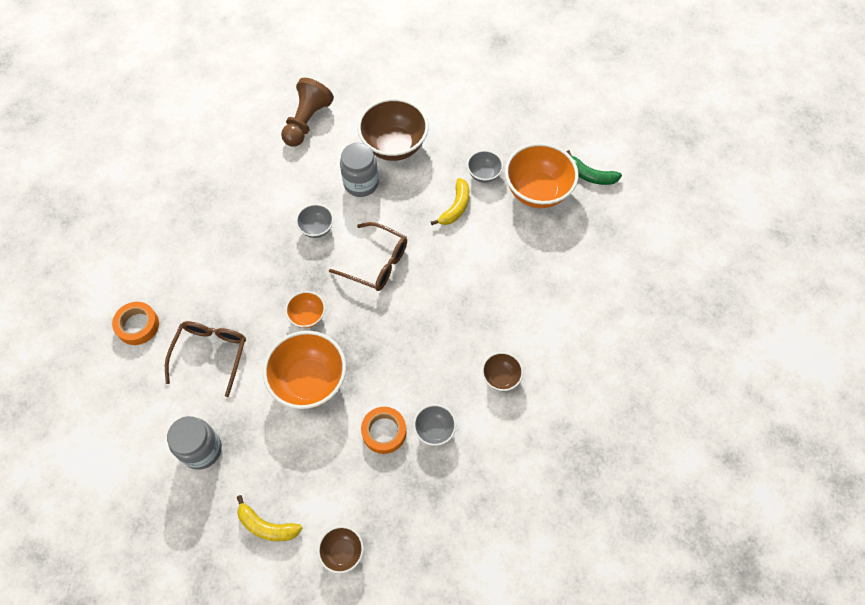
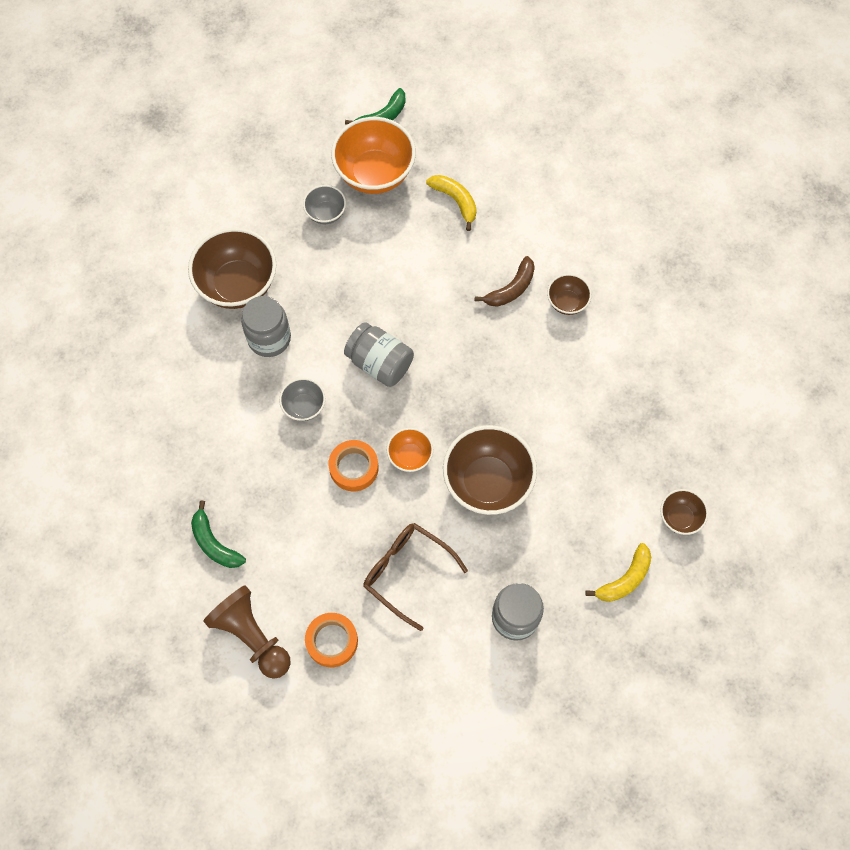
camera: 65 degrees left, 5 degrees up
orange bowl [263,331,346,409] -> brown bowl [443,425,537,515]
brown pawn [281,78,334,147] -> brown pawn moved to [203,585,291,679]
brown glasses [329,222,407,291] -> grey jar [344,322,414,387]
orange tape [361,407,406,454] -> orange tape moved to [328,440,378,491]
grey bowl [413,404,456,446] -> none
yellow banana [431,178,469,225] -> yellow banana moved to [426,175,477,231]
none -> green banana [191,501,246,568]
none -> brown banana [475,256,535,307]

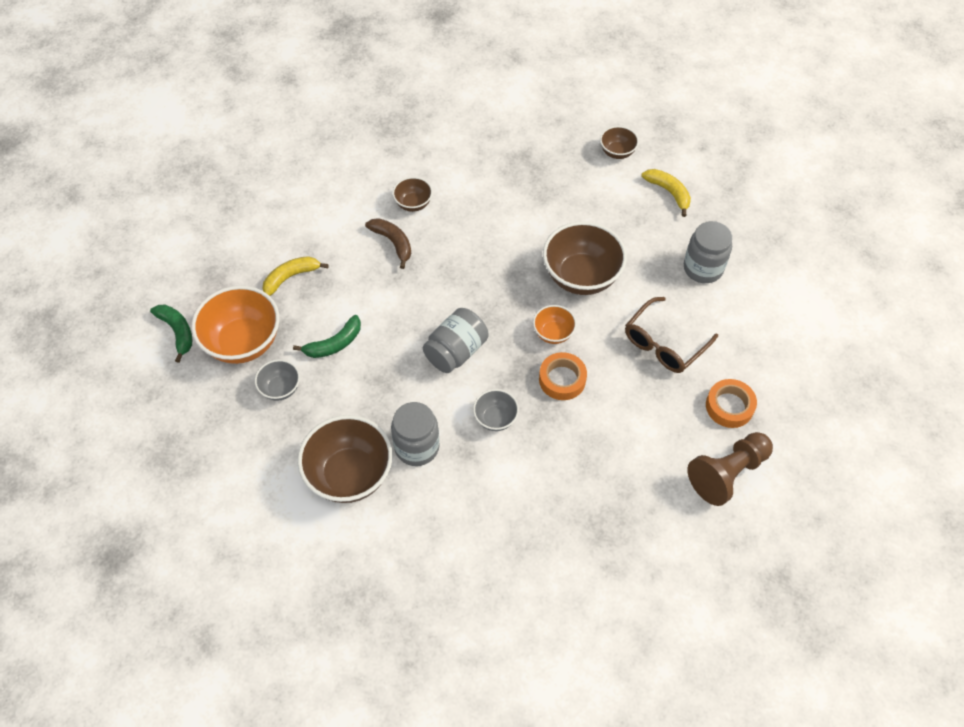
camera: 85 degrees left, 10 degrees down
green banana [191,501,246,568] -> green banana moved to [293,315,361,358]

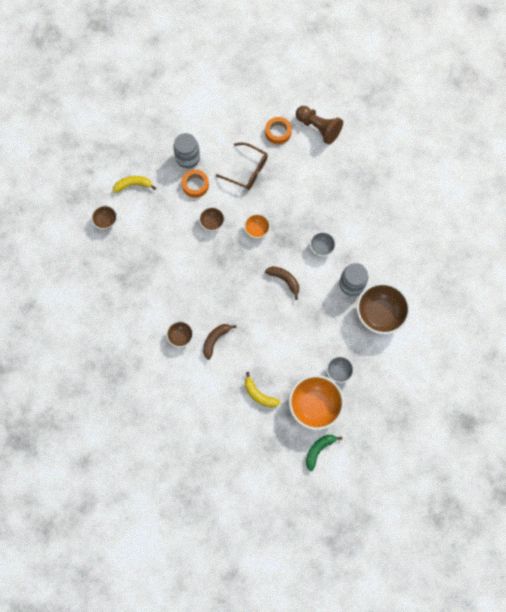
camera: 105 degrees left, 15 degrees up
green banana [293,315,361,358] -> none
grey jar [423,308,489,373] -> brown banana [265,266,299,300]
orange tape [539,352,587,400] -> orange tape moved to [182,170,209,198]
brown bowl [543,221,627,295] -> brown bowl [199,207,225,231], size x0.51
yellow banana [642,169,691,217] -> yellow banana turned 45 degrees clockwise [113,176,156,193]

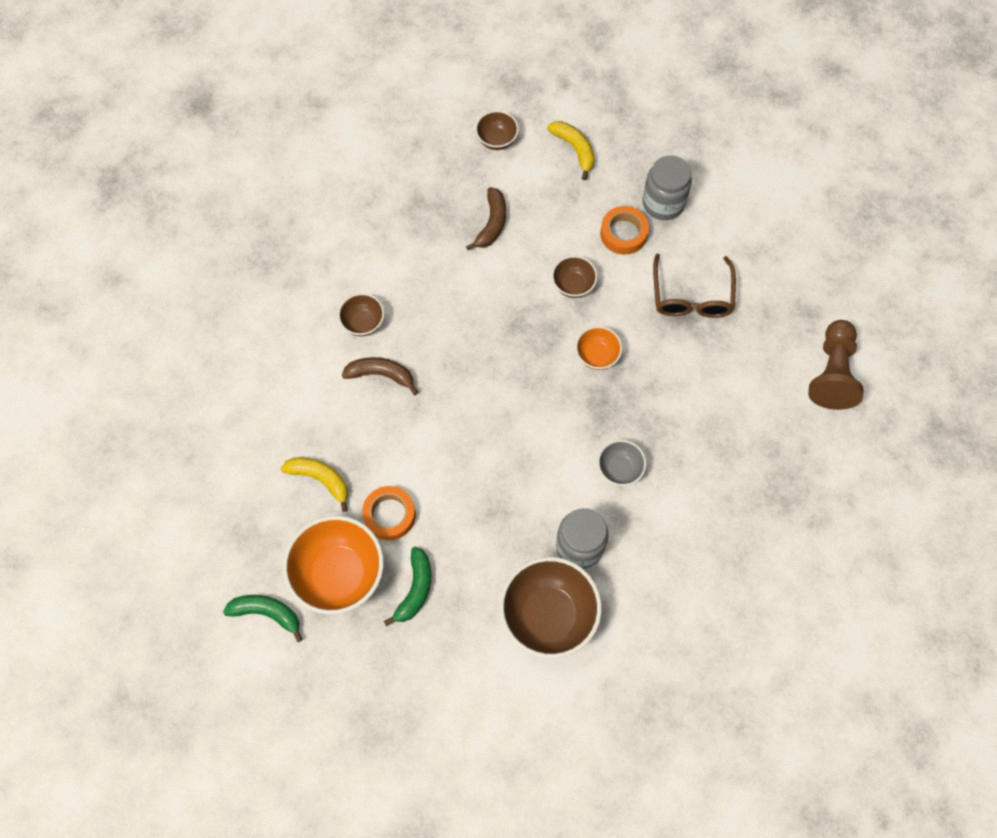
camera: 65 degrees right, 5 degrees down
yellow banana [245,372,280,407] -> yellow banana turned 105 degrees clockwise [281,457,348,512]
orange tape [265,117,292,144] -> orange tape moved to [362,486,415,540]
brown banana [265,266,299,300] -> brown banana moved to [466,187,506,251]
grey bowl [327,356,354,383] -> green banana [384,547,431,626]

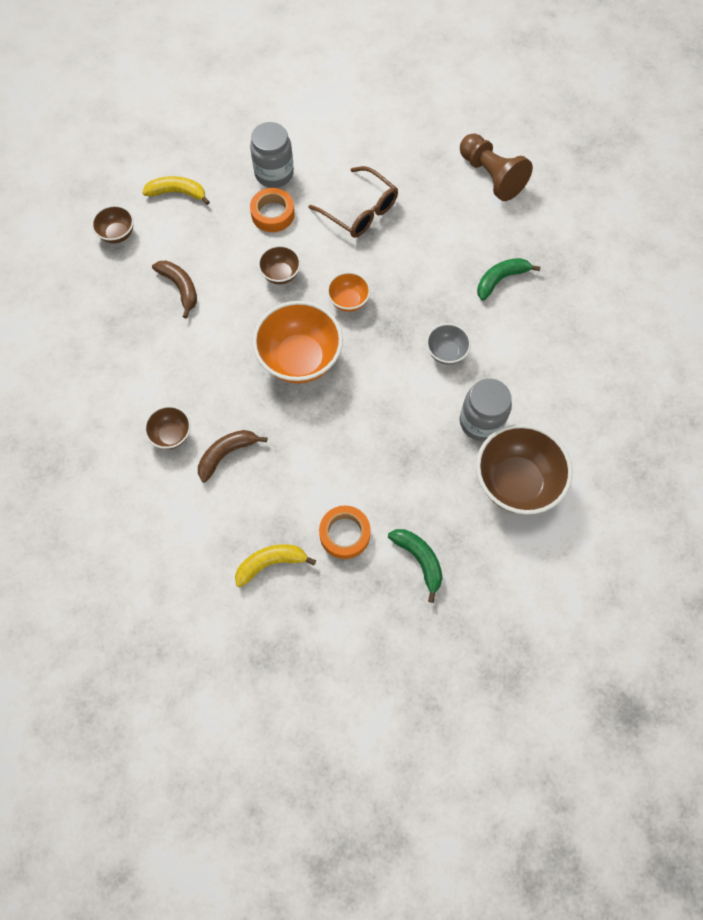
camera: 50 degrees left, 0 degrees up
green banana [223,595,303,642] -> green banana moved to [477,258,540,301]
orange bowl [283,515,384,615] -> orange bowl moved to [252,301,343,383]

